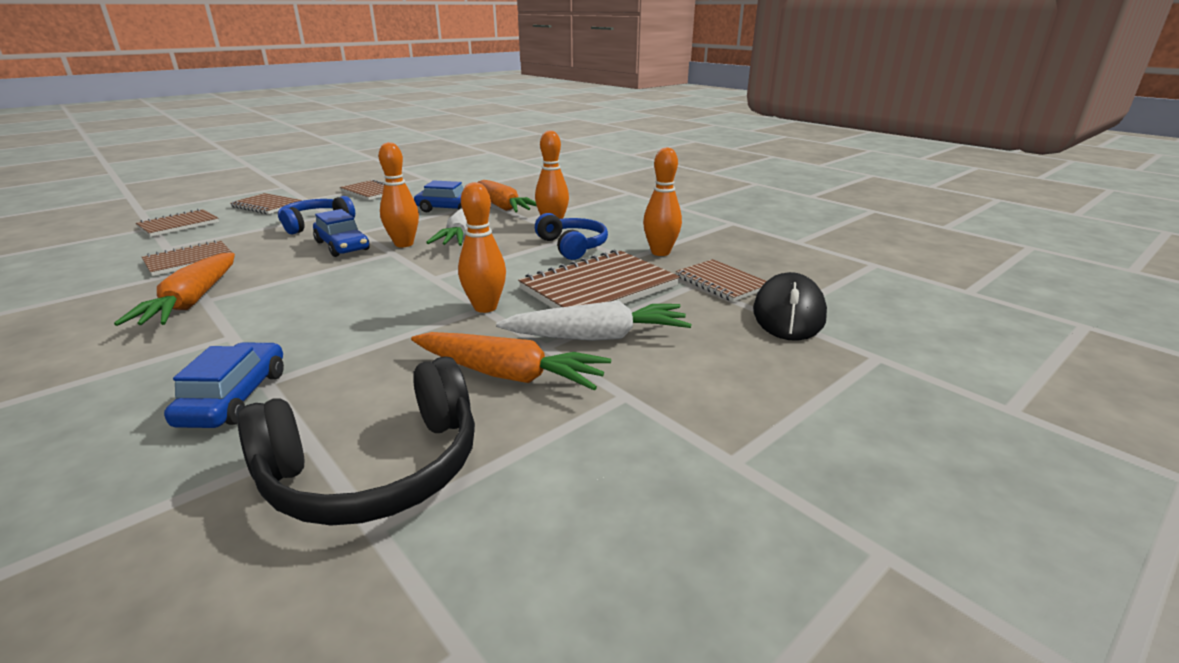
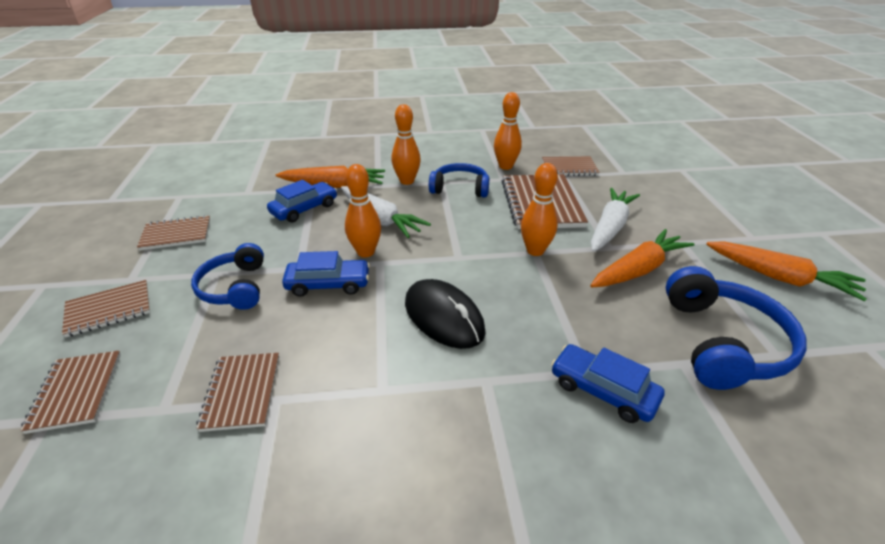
camera: 55 degrees left, 10 degrees up
orange carrot [114,253,235,326] -> orange carrot moved to [706,241,866,301]
black headphones [238,356,475,525] -> blue headphones [666,266,807,390]
black mouse [753,272,827,341] -> black mouse moved to [405,279,486,349]

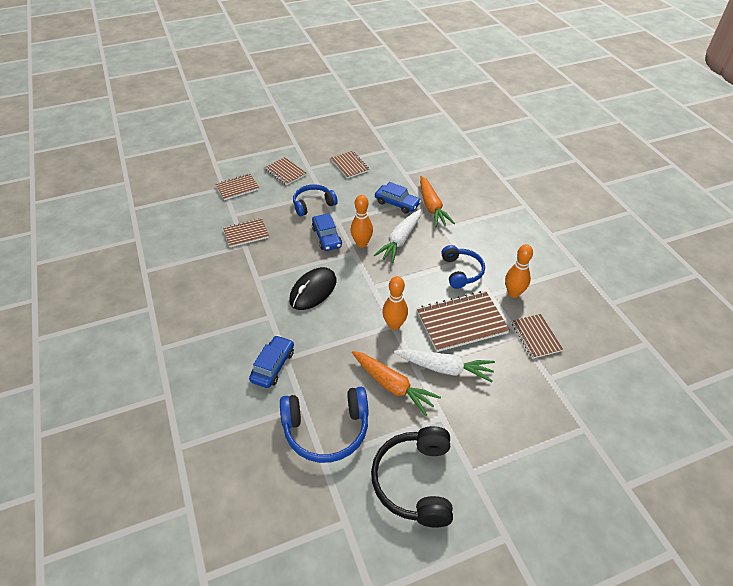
camera: 75 degrees right, 10 degrees up
orange bowling pin [391,104,421,185] -> none
orange carrot [706,241,866,301] -> black headphones [371,426,453,528]

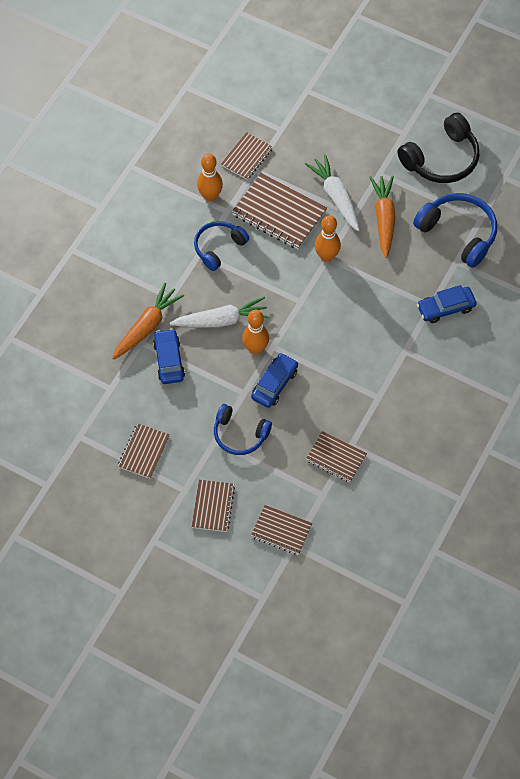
camera: 130 degrees left, 15 degrees up
black mouse [289,267,336,310] -> none

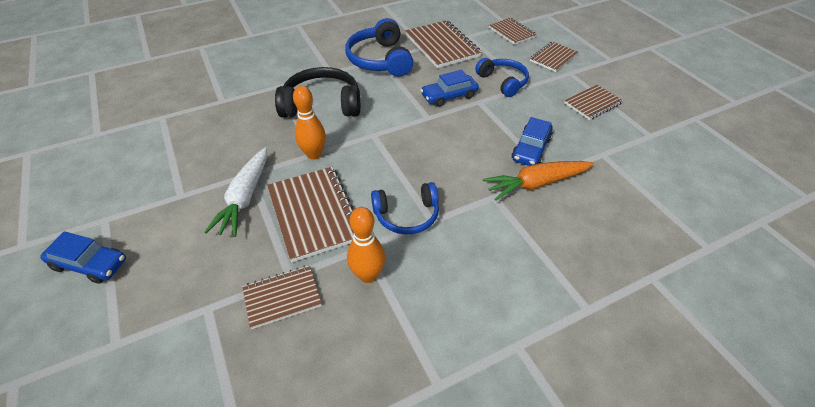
camera: 145 degrees left, 15 degrees down
white carrot [170,297,270,328] -> none
orange bowling pin [242,310,269,354] -> none
brown notebook [306,431,367,482] -> brown notebook [405,20,482,68], size x1.67
orange carrot [369,176,395,258] -> none
black headphones [398,113,479,183] -> black headphones moved to [275,67,360,118]
blue headphones [413,193,497,268] -> blue headphones moved to [345,18,413,77]
blue car [417,285,477,323] -> blue car moved to [40,231,126,284]

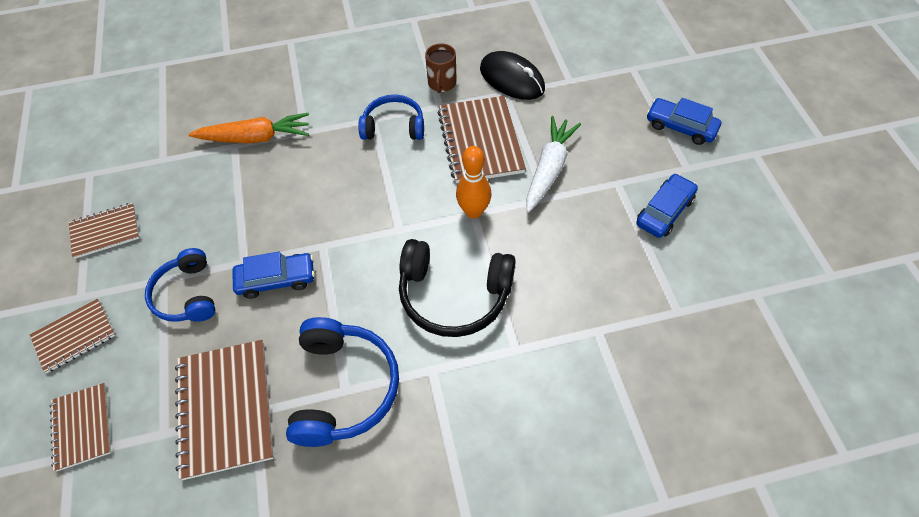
camera: 165 degrees left, 10 degrees up
brown notebook [242,265,322,329] -> black mouse [480,51,545,100]
orange bowling pin [347,207,385,283] -> brown mug [425,43,457,93]
blue car [512,117,553,166] -> blue car moved to [636,173,698,238]

